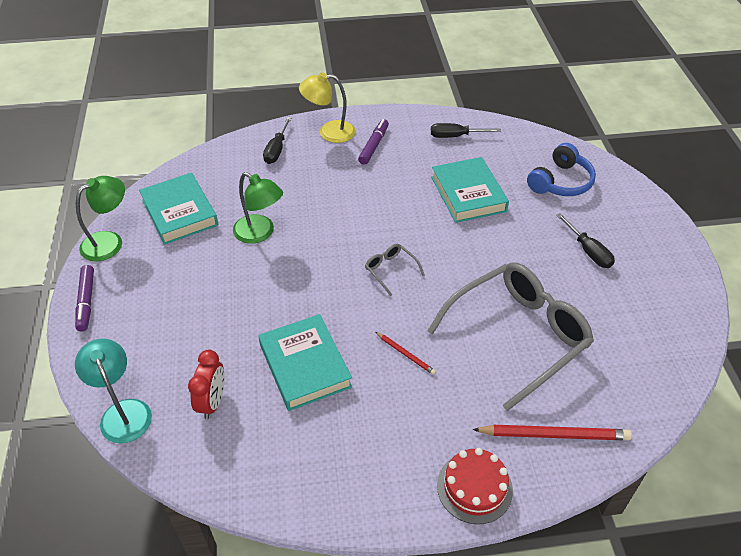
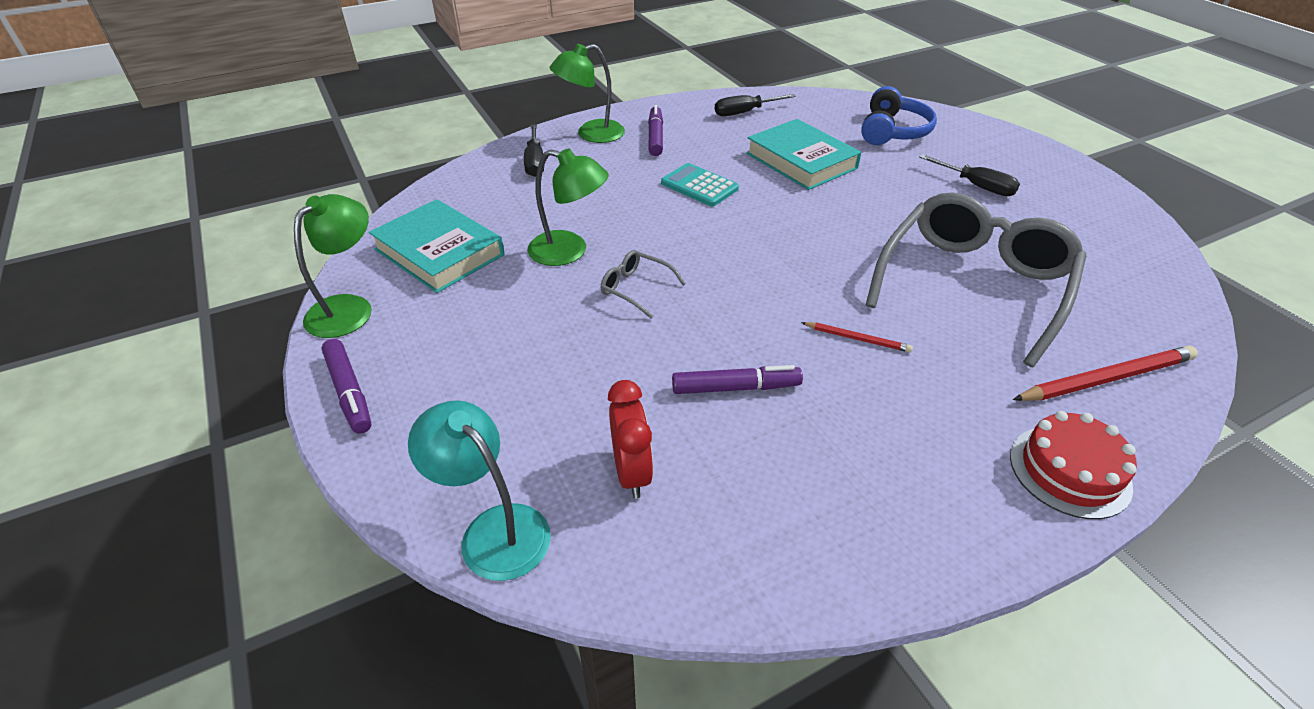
camera: 20 degrees left, 5 degrees down
turquoise book [258,314,352,411] -> purple marker [672,365,803,394]
yellow lamp [299,72,356,143] -> green lamp [550,44,625,143]
grey glasses [365,244,425,296] -> grey glasses moved to [601,250,686,319]
none -> turquoise calculator [661,163,739,207]

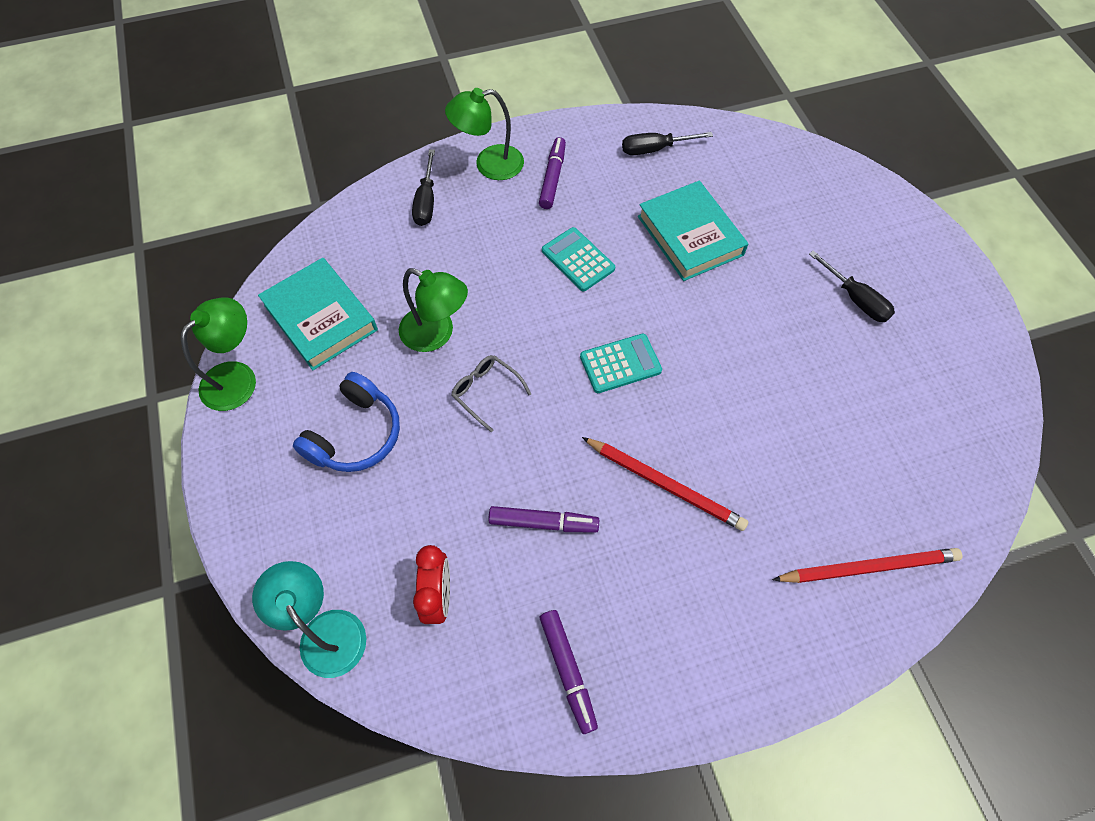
camera: 10 degrees right, 20 degrees up
purple marker [322,339,372,434] -> purple marker moved to [540,610,598,734]
red pencil [801,322,913,353] -> red pencil [582,437,748,531], size x1.87
blue headphones [861,86,937,145] -> blue headphones moved to [293,372,400,472]
grey glasses [866,192,1086,368] -> none
red cake [1010,411,1137,519] -> none
none -> turquoise calculator [580,334,662,393]

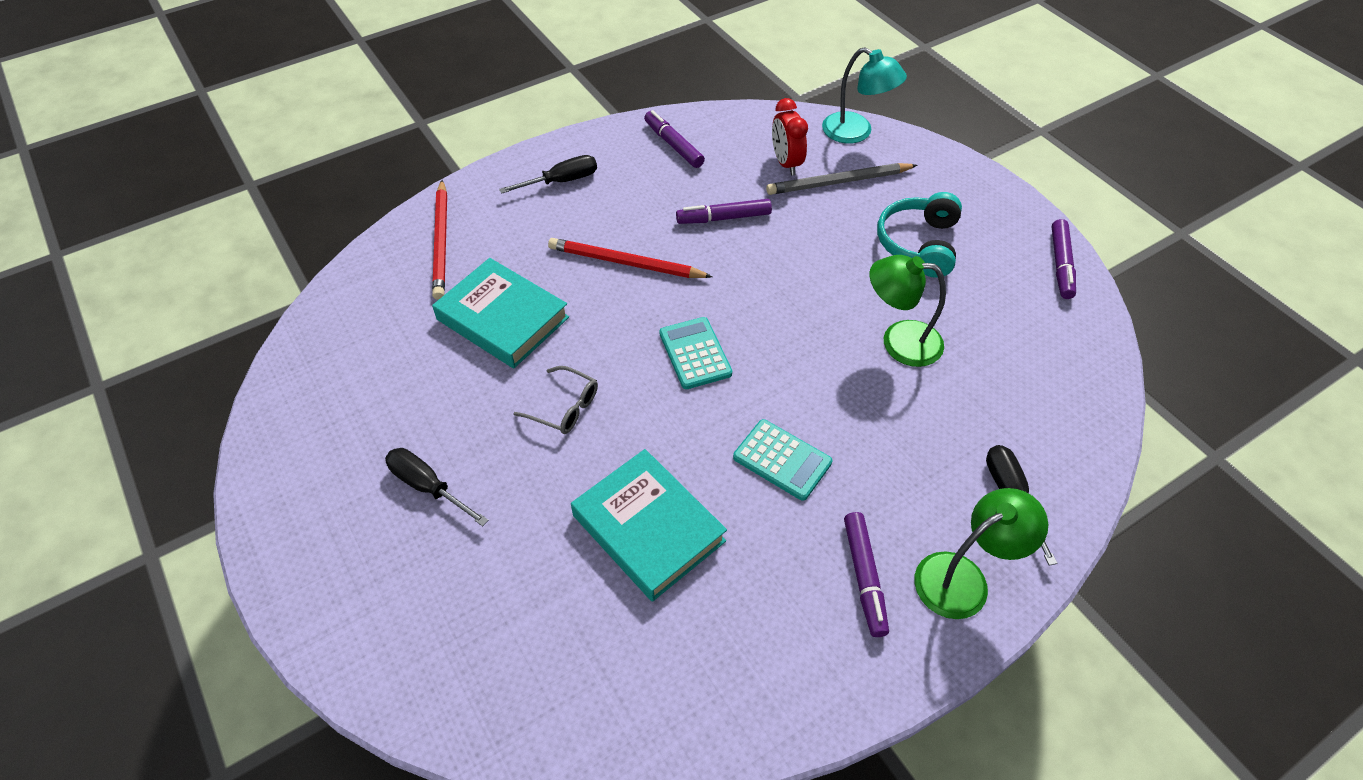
camera: 165 degrees right, 10 degrees down
green lamp [181,297,256,411] -> purple marker [1052,219,1076,299]
turquoise book [258,258,378,370] -> turquoise book moved to [432,258,569,368]
blue headphones [293,372,400,472] -> turquoise headphones [877,192,962,278]
grey glasses [451,355,531,432] -> grey glasses moved to [513,366,598,434]
turquoise calculator [580,334,662,393] -> turquoise calculator turned 105 degrees clockwise [659,317,732,389]
black screwdriver [622,132,713,155] -> black screwdriver moved to [499,155,597,194]
red pencil [772,548,963,583] -> red pencil turned 75 degrees counterclockwise [432,180,447,300]
none -> grey pencil [766,163,917,195]

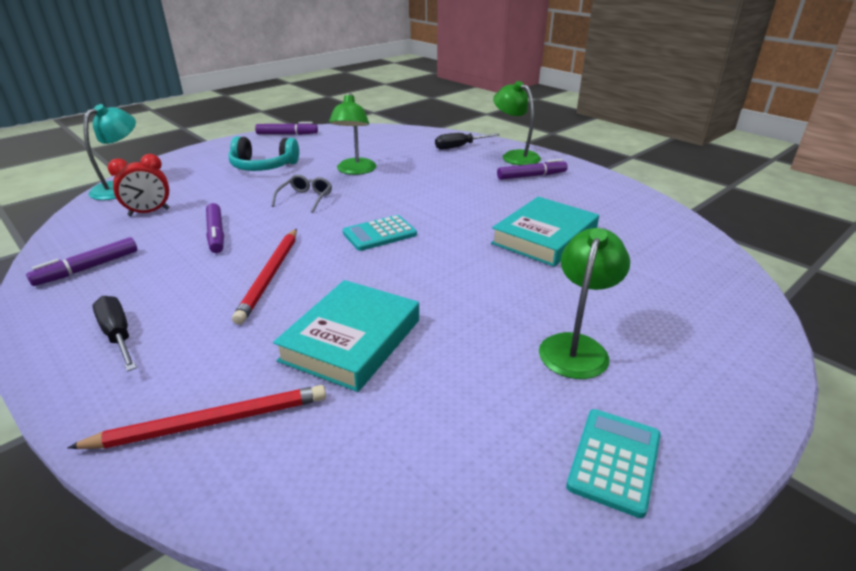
camera: 100 degrees left, 20 degrees down
black screwdriver [385,448,489,526] -> green lamp [539,228,630,379]
grey glasses [513,366,598,434] -> grey glasses moved to [272,174,332,213]
turquoise calculator [733,419,832,501] -> turquoise calculator moved to [566,409,661,518]
grey pencil [766,163,917,195] -> none

